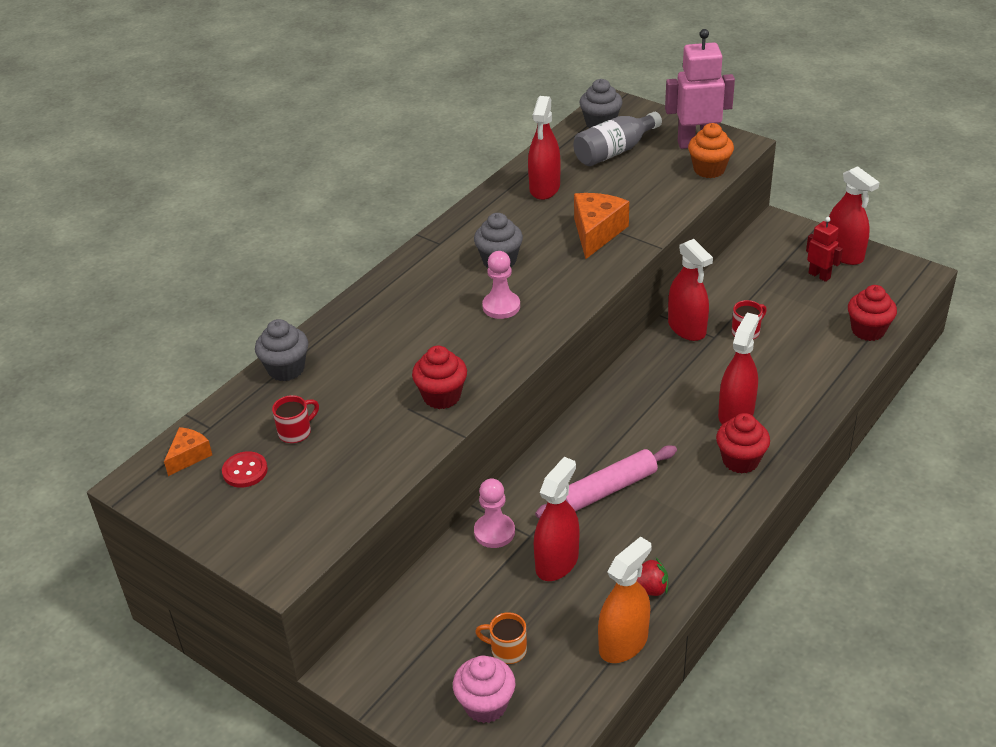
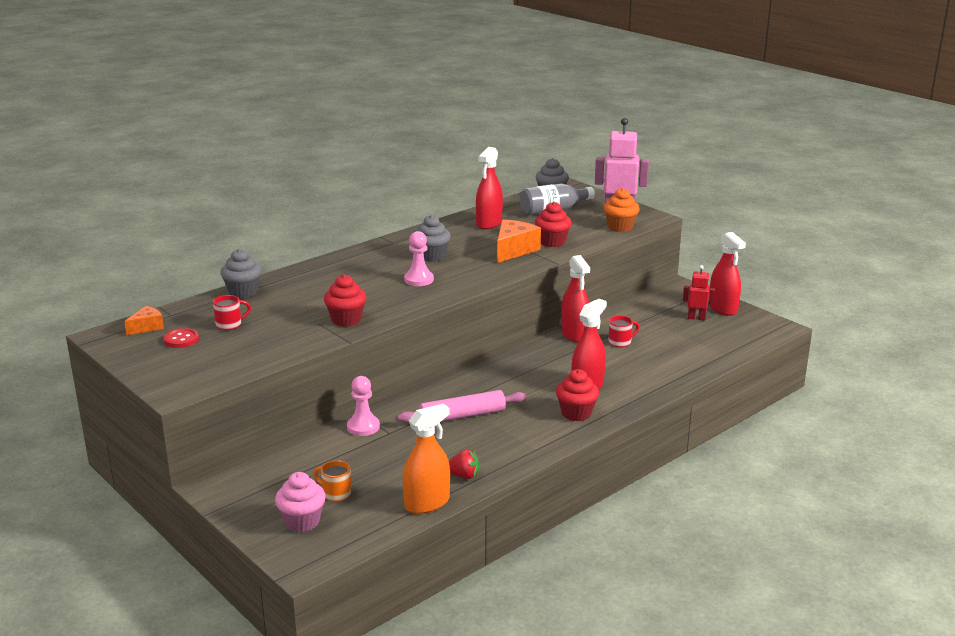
camera: 10 degrees right, 15 degrees down
red spray bottle [534,457,579,581] -> none
red robot [806,217,843,282] -> red robot turned 45 degrees counterclockwise [683,265,715,321]
red cupcake [848,285,897,341] -> red cupcake moved to [535,202,572,247]

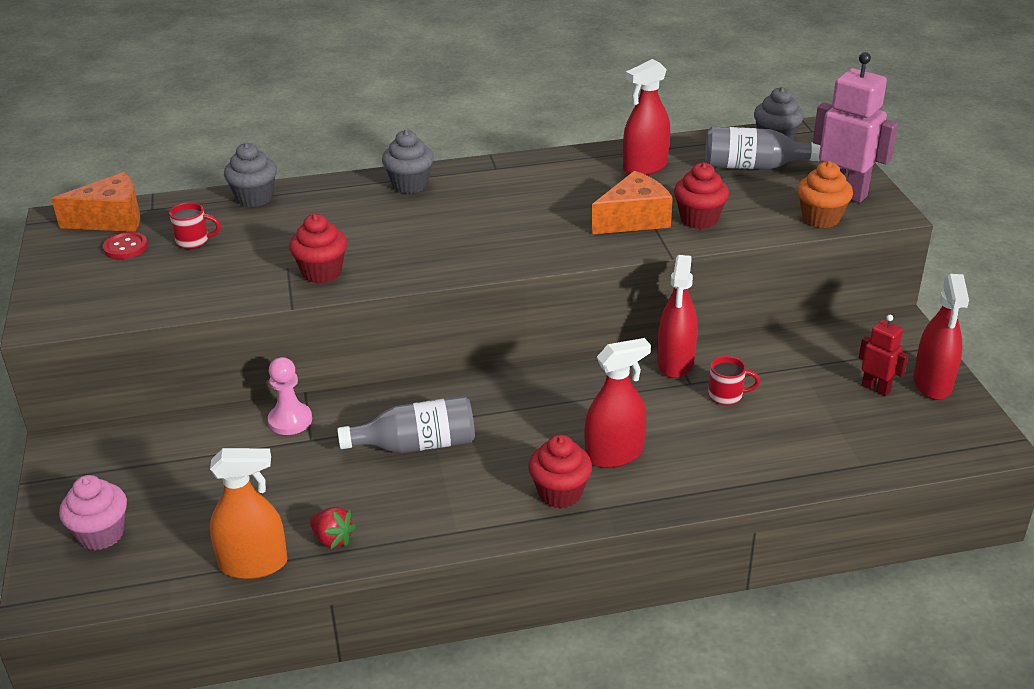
camera: 30 degrees right, 10 degrees up
orange cheese [124,306,164,335] -> orange cheese [51,172,140,232], size x1.73
orange mug [314,460,351,502] -> none
pink rolling pin [397,390,526,422] -> grey bottle [337,396,475,453]
pink pawn [404,231,434,286] -> none
grey cupcake [415,215,451,262] -> grey cupcake moved to [382,130,434,194]

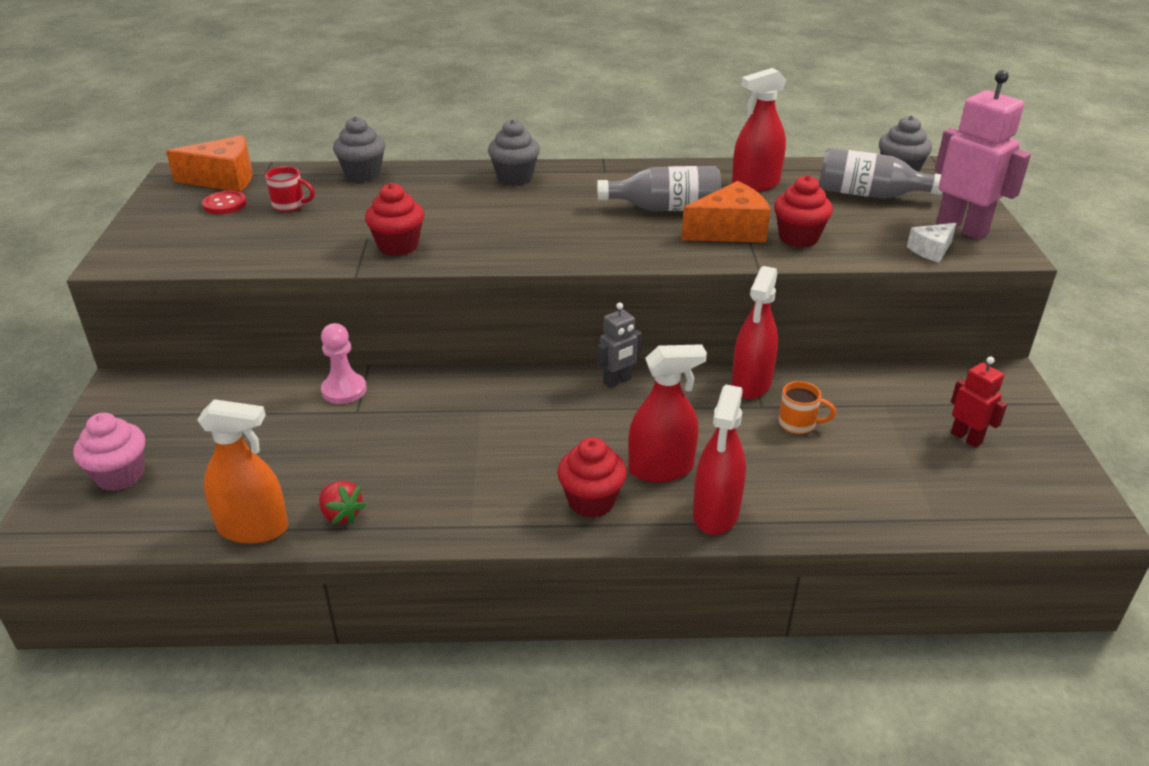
camera: 10 degrees right, 0 degrees up
grey bottle [337,396,475,453] -> grey bottle moved to [597,166,721,211]
red mug [708,356,760,405] -> orange mug [778,381,836,434]
orange cupcake [797,161,853,228] -> white cheese [907,223,957,263]
red spray bottle [913,274,969,400] -> red spray bottle moved to [693,385,746,535]
none -> grey robot [598,303,642,388]

